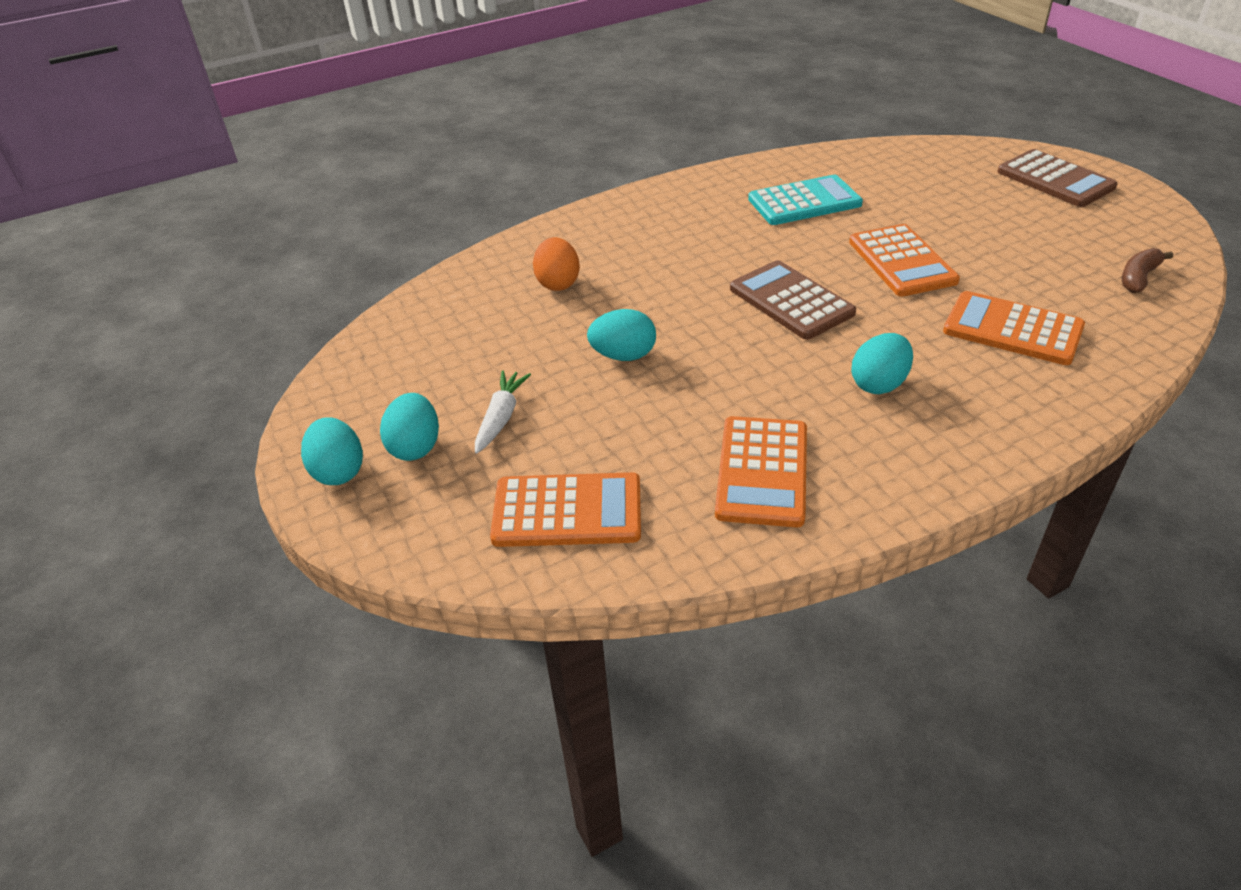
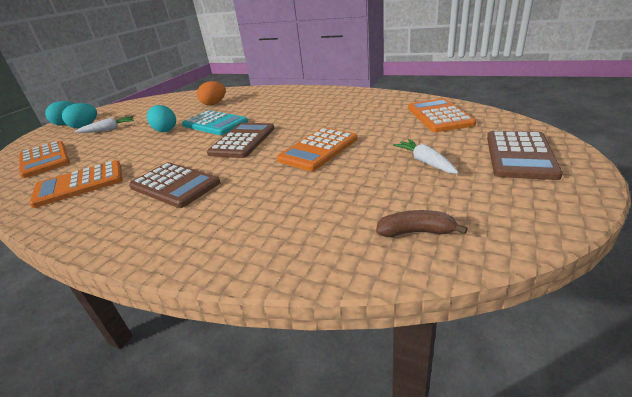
camera: 55 degrees right, 10 degrees down
turquoise calculator [748,175,863,225] -> turquoise calculator moved to [182,110,248,135]
turquoise egg [851,333,913,394] -> brown calculator [129,162,221,208]
orange calculator [943,291,1085,365] -> orange calculator moved to [408,98,476,132]
none -> white carrot [393,139,459,174]

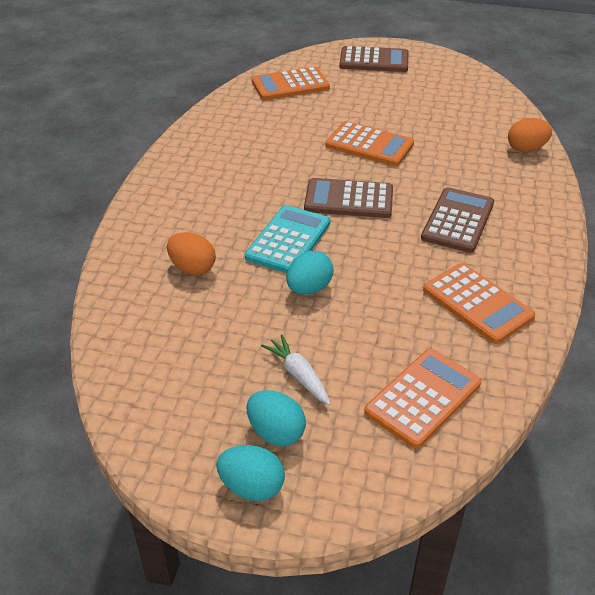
camera: 105 degrees left, 10 degrees up
brown banana [376,210,468,237] -> none
white carrot [393,139,459,174] -> none
none -> orange egg [508,118,552,152]

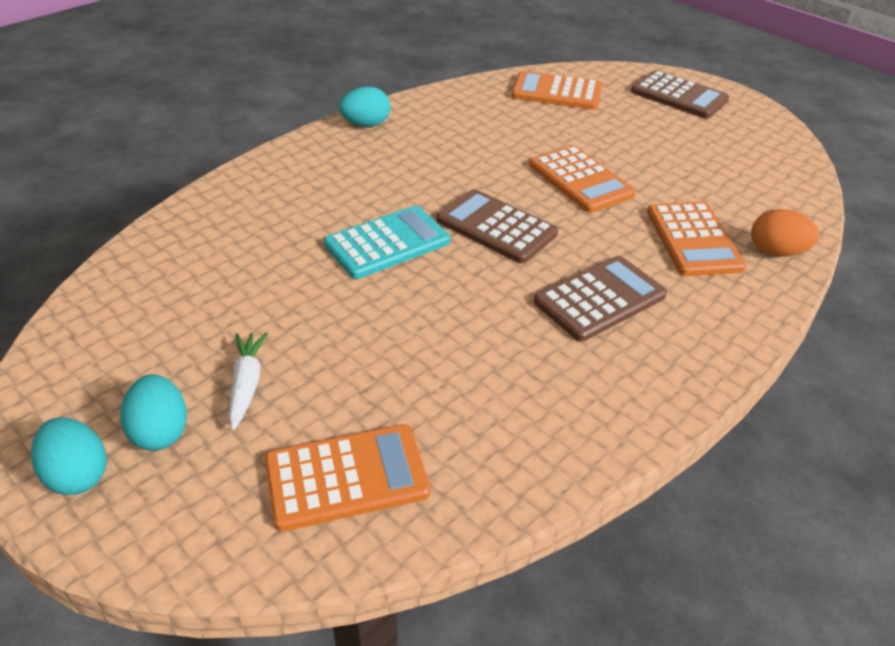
camera: 30 degrees right, 0 degrees up
orange egg [167,232,216,275] -> none
turquoise egg [286,251,334,295] -> turquoise egg moved to [339,87,391,127]
orange calculator [423,263,535,344] -> orange calculator moved to [647,202,746,276]

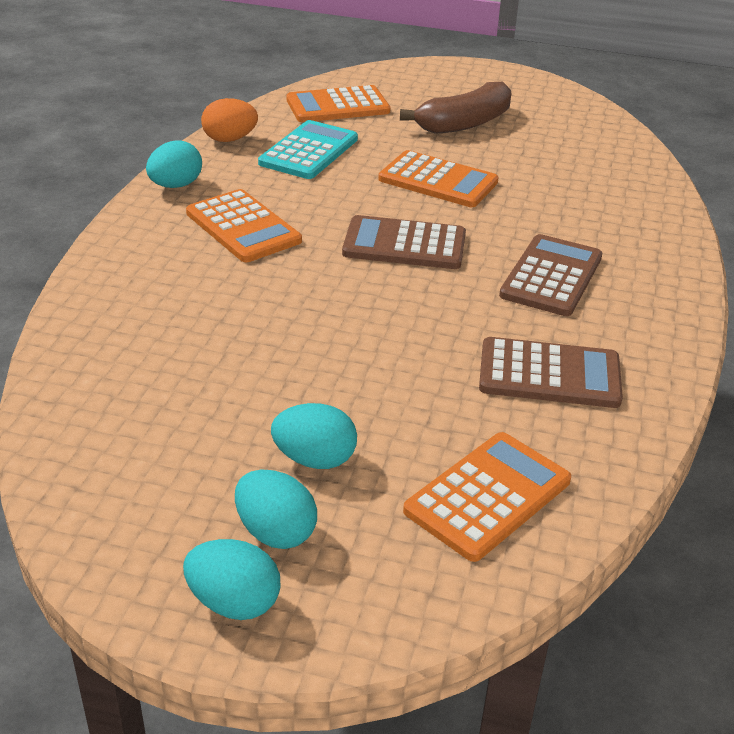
camera: 30 degrees left, 5 degrees down
white carrot [229,332,268,430] -> turquoise egg [271,403,357,469]
turquoise calculator [324,206,450,279] -> turquoise calculator moved to [258,120,358,179]
brown calculator [631,70,729,119] -> brown calculator moved to [479,337,623,408]
orange calculator [647,202,746,276] -> orange calculator moved to [186,189,302,262]
orange egg [751,209,819,257] -> orange egg moved to [201,98,258,142]
none -> brown banana [400,82,511,134]

